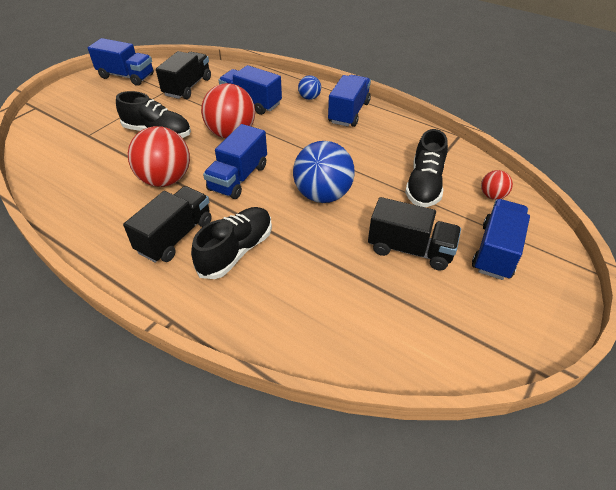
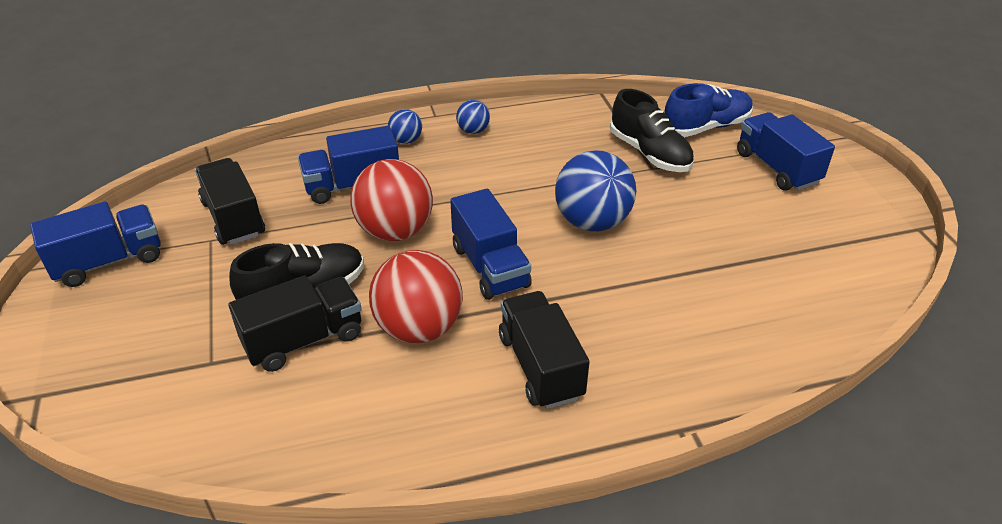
camera: 50 degrees left, 5 degrees down
black shoe [191,207,272,279] -> none
blue truck [328,75,371,127] -> blue ball [456,100,490,134]
black truck [368,197,461,271] -> black truck moved to [228,275,362,372]
red ball [481,170,513,200] -> blue shoe [664,83,753,137]

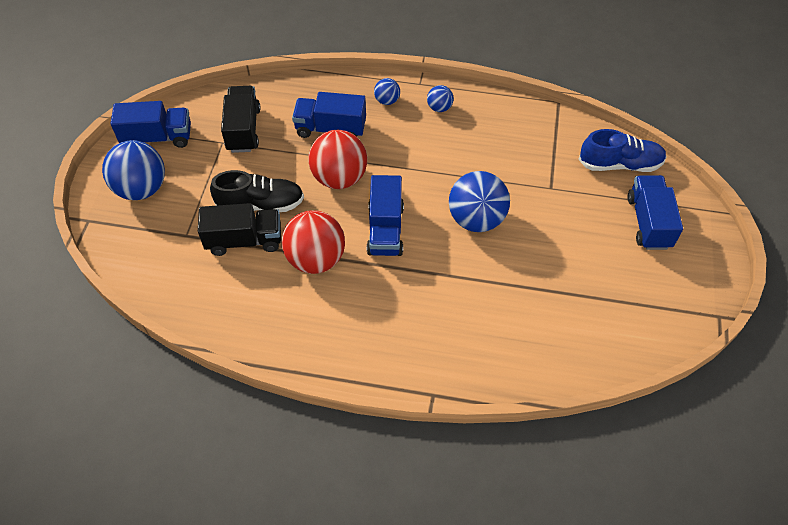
camera: 25 degrees right, 15 degrees up
black truck [499,291,590,409] -> none
black shoe [610,89,694,172] -> none
none -> blue ball [102,140,165,200]

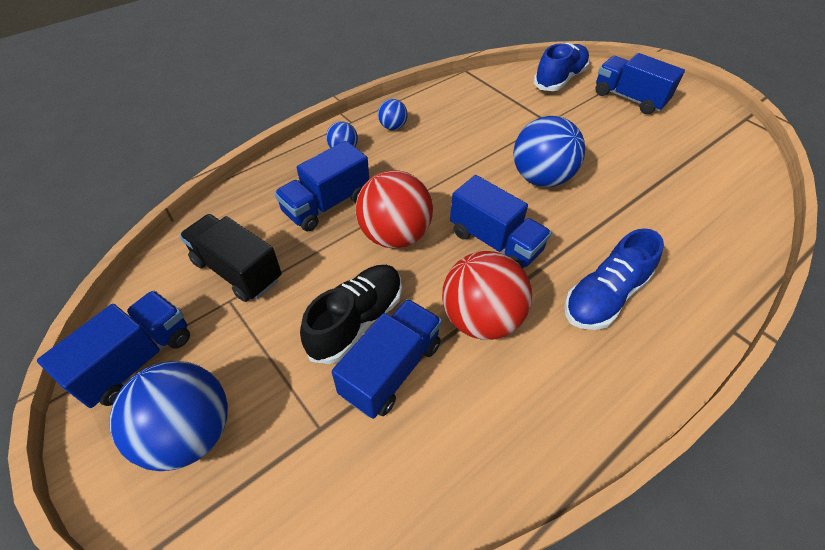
camera: 50 degrees left, 5 degrees down
black truck [198,203,281,256] -> blue truck [332,299,442,419]
none -> blue shoe [564,229,664,330]

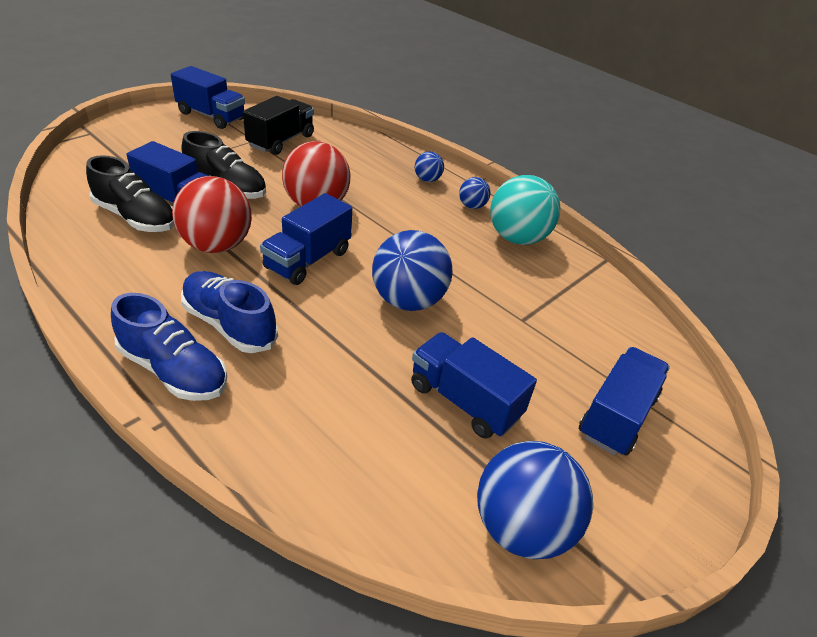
camera: 80 degrees right, 10 degrees down
blue ball [110,361,228,471] -> blue ball moved to [477,441,593,559]
blue truck [274,141,369,231] -> blue truck moved to [411,332,537,439]
blue shoe [533,43,590,91] -> blue shoe moved to [111,293,227,401]
none -> black shoe [86,155,174,232]
none -> turquoise ball [490,175,560,245]

